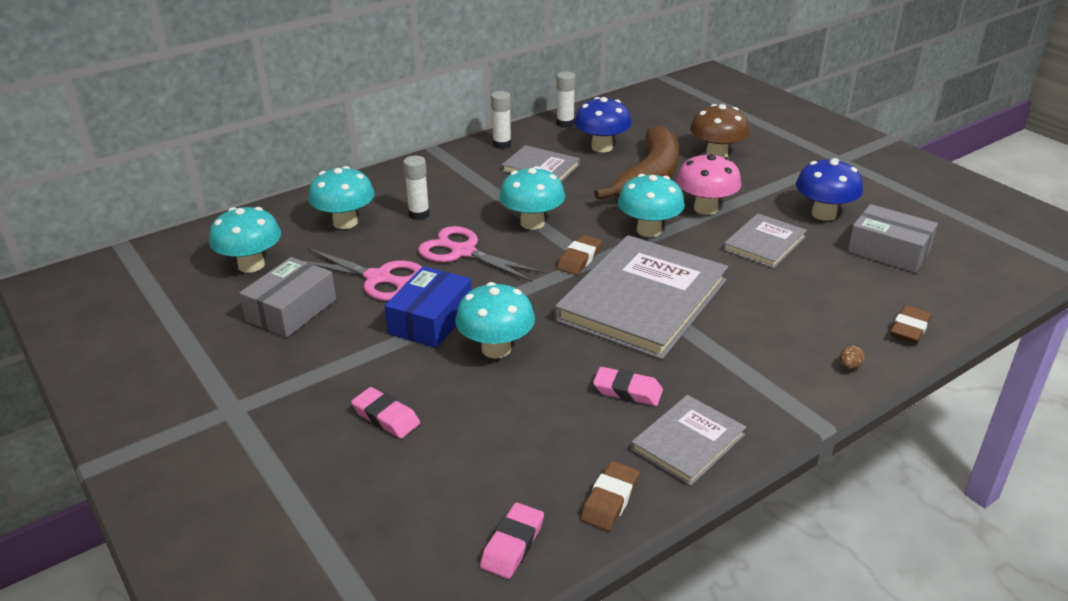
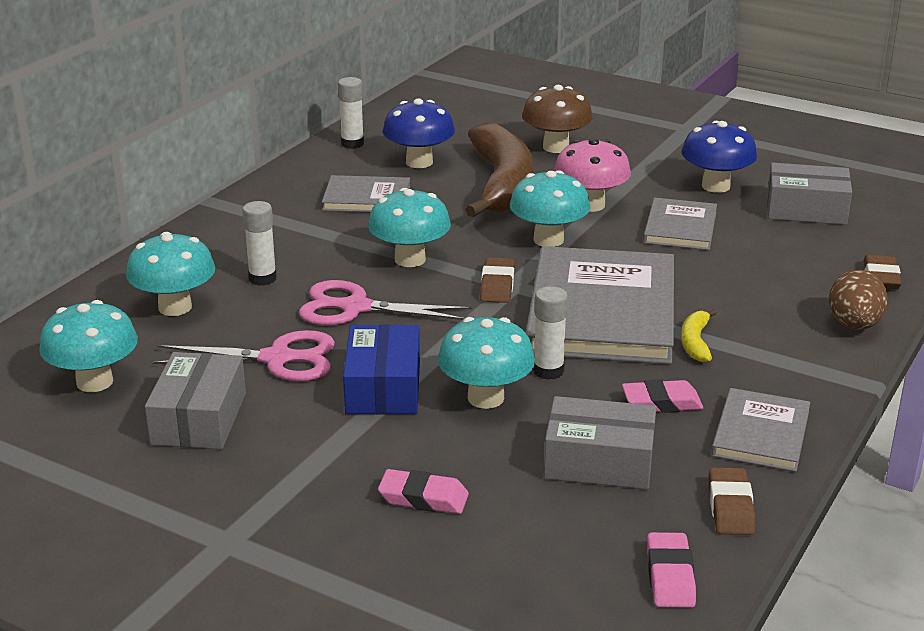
camera: 25 degrees left, 5 degrees down
white glue stick [491,91,511,149] -> white glue stick moved to [533,286,568,380]
brown egg [840,346,864,370] -> brown egg [829,270,888,330], size x2.27
none -> grey box [544,396,656,489]
none -> yellow banana [681,309,717,362]

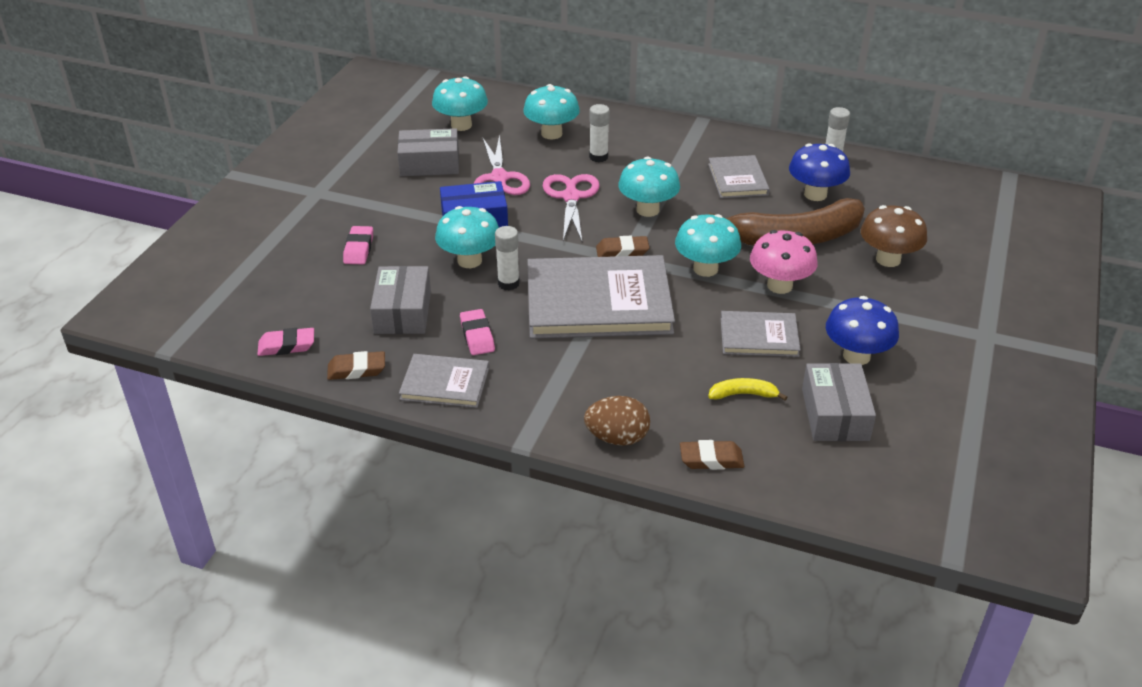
camera: 80 degrees right, 10 degrees up
yellow banana [681,309,717,362] -> yellow banana moved to [708,378,787,400]

